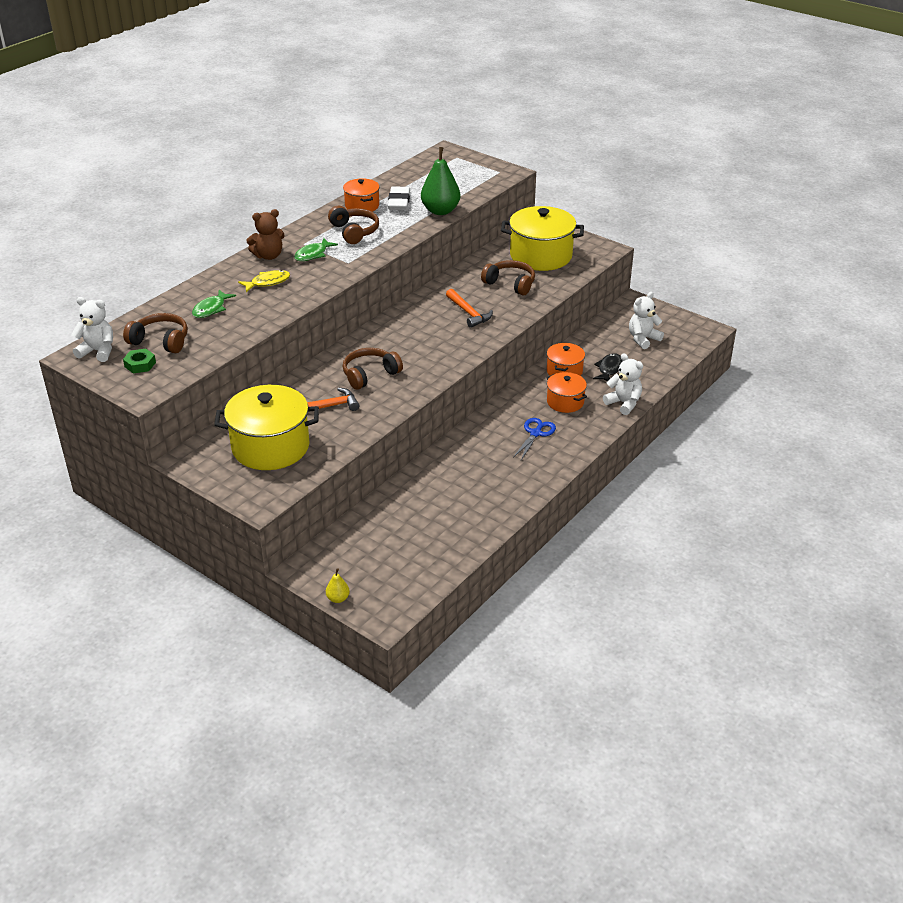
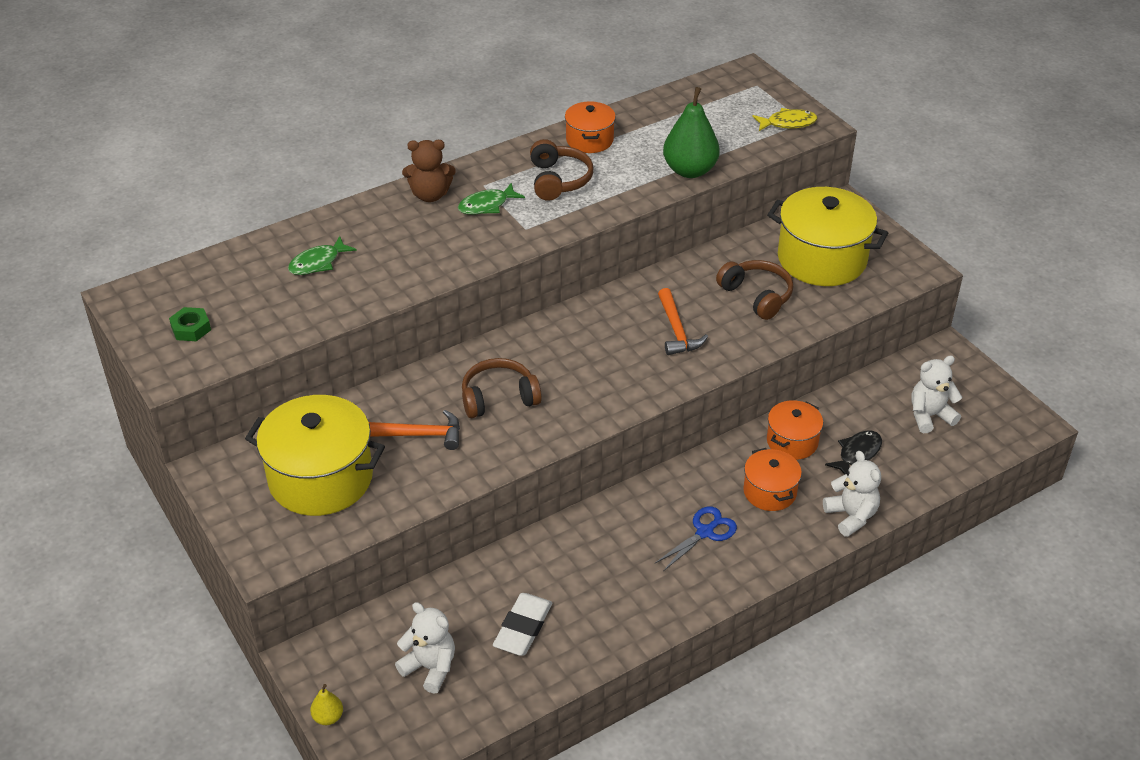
camera: 20 degrees right, 5 degrees up
white teddy bear [71,297,113,362] -> white teddy bear moved to [395,602,455,694]
brown headphones [123,313,188,353] -> none
yellow fish [238,270,290,292] -> yellow fish moved to [753,108,817,131]
white eraser [388,187,410,210] -> white eraser moved to [493,593,552,656]

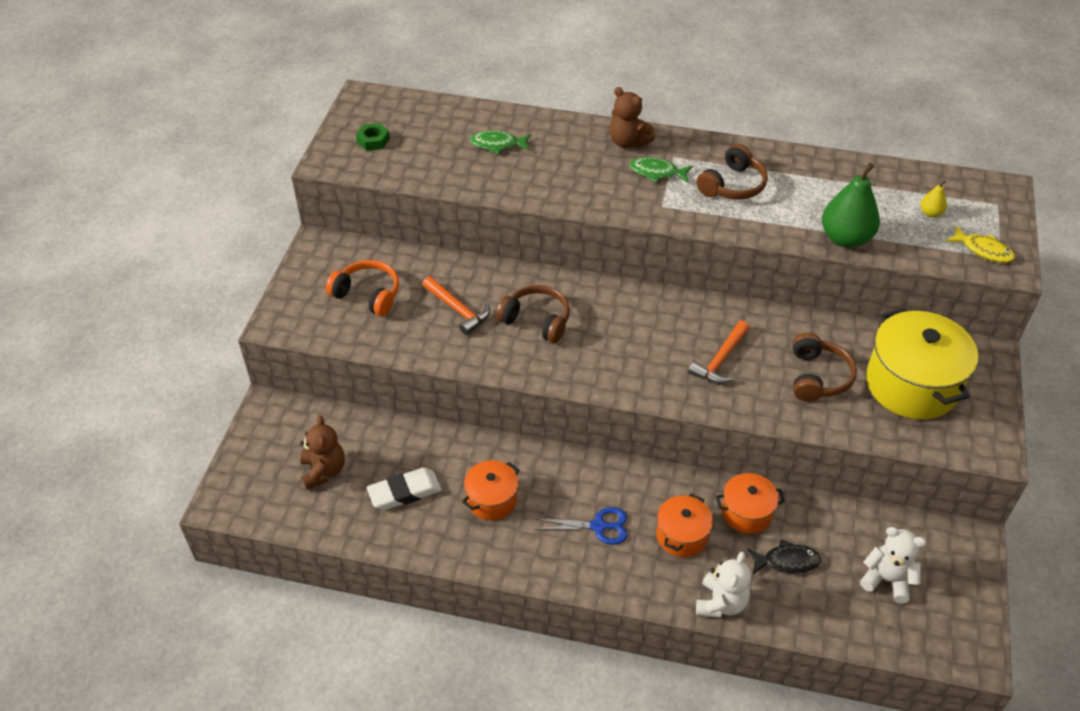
camera: 45 degrees right, 5 degrees up
yellow pot [245,395,385,516] -> orange headphones [326,260,399,316]
yellow pear [310,684,343,725] -> yellow pear moved to [921,180,947,217]
white teddy bear [395,602,455,694] -> brown teddy bear [300,415,345,489]
orange pot [565,101,616,153] -> orange pot moved to [462,460,520,521]

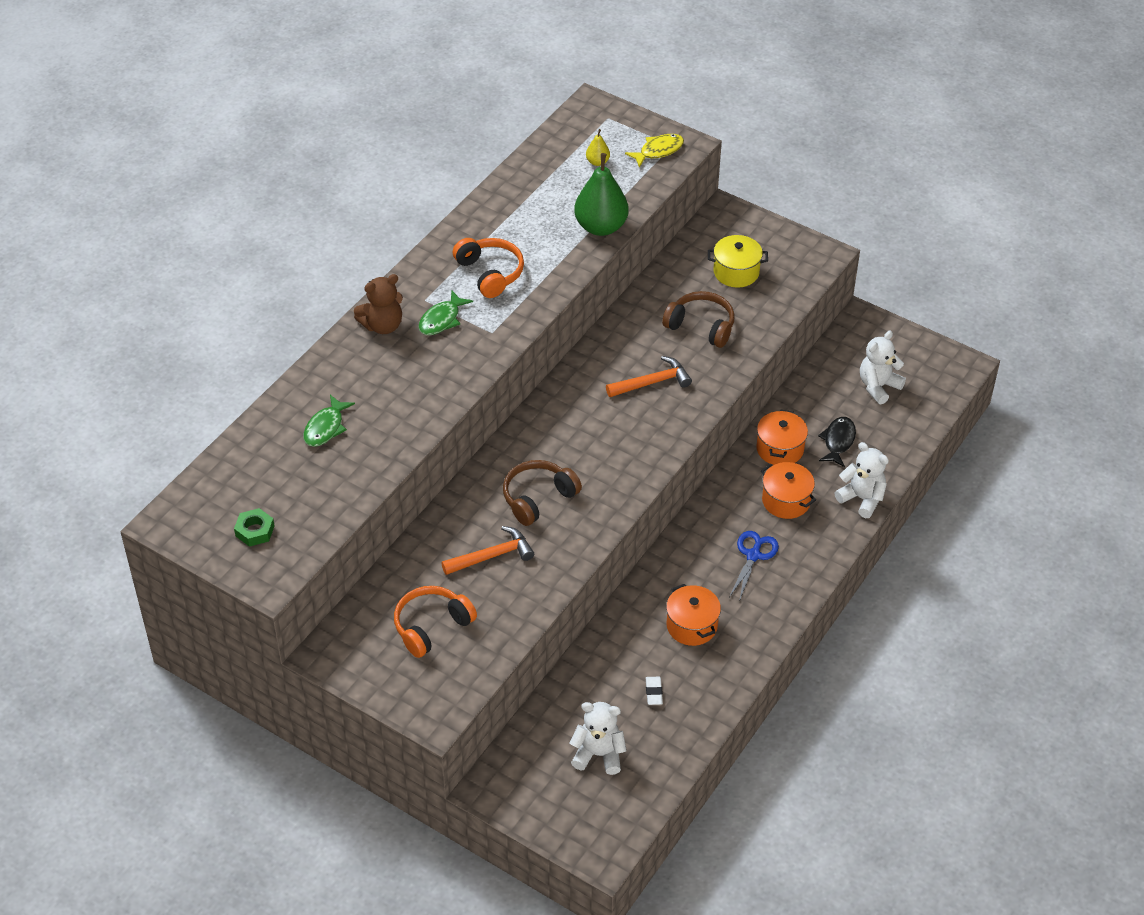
camera: 70 degrees left, 0 degrees up
brown teddy bear [300,415,345,489] -> white teddy bear [570,702,627,775]
white eraser [367,467,442,510] -> white eraser [646,677,663,705], size x0.51
orange hammer [688,321,749,384] -> orange hammer turned 75 degrees counterclockwise [606,356,692,397]
brown headphones [696,144,768,200] -> orange headphones [453,238,524,298]
yellow pot [866,308,978,419] -> yellow pot [708,235,768,287], size x0.54

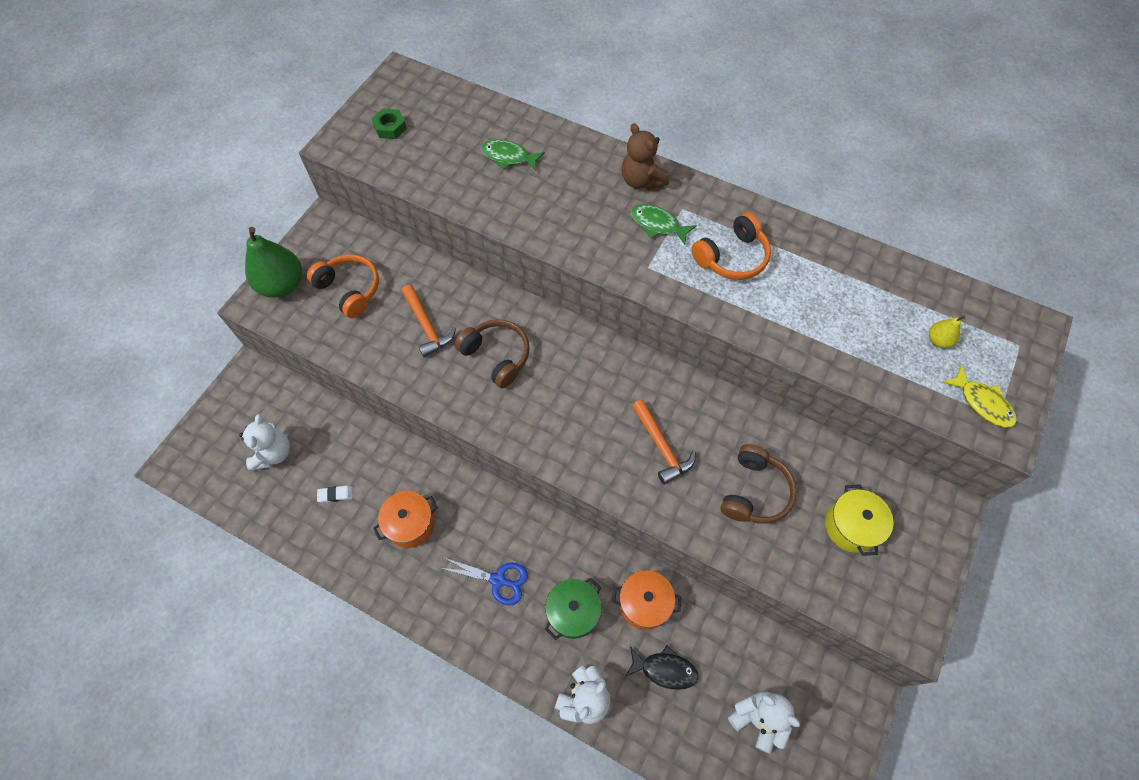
camera: 85 degrees right, 15 degrees up
green pear [574,153,629,236] -> green pear moved to [245,227,302,298]
orange pot [761,462,816,519] -> green pot [545,578,602,640]

